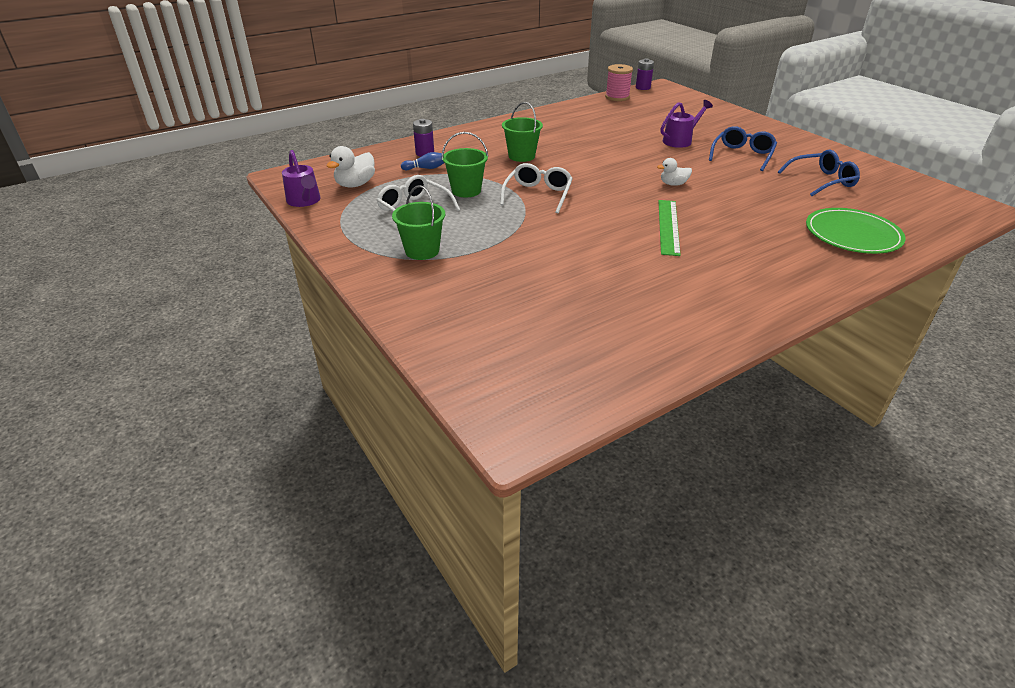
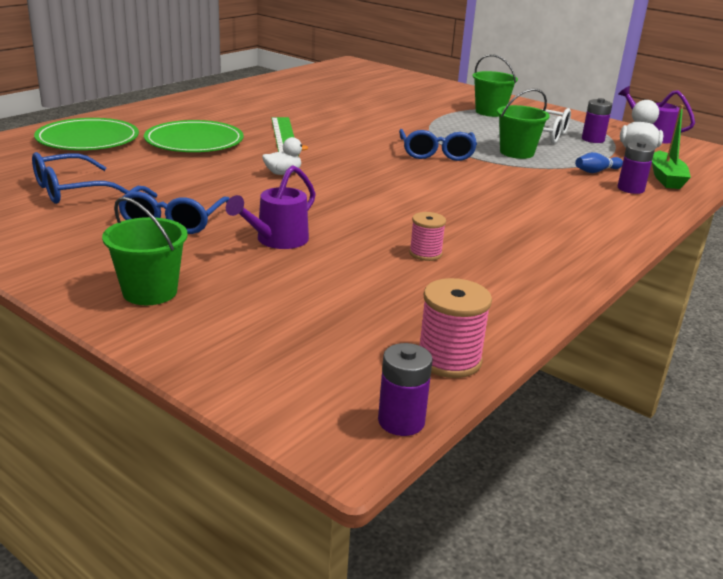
camera: 160 degrees right, 10 degrees down
white glasses [500,163,573,213] -> blue glasses [399,129,477,161]
green bucket [502,102,543,162] -> green bucket moved to [102,197,188,305]
none -> green plate [144,120,244,152]
none -> pink spool [409,212,446,261]
none -> purple battery [582,98,612,143]
none -> green boat [652,105,691,189]

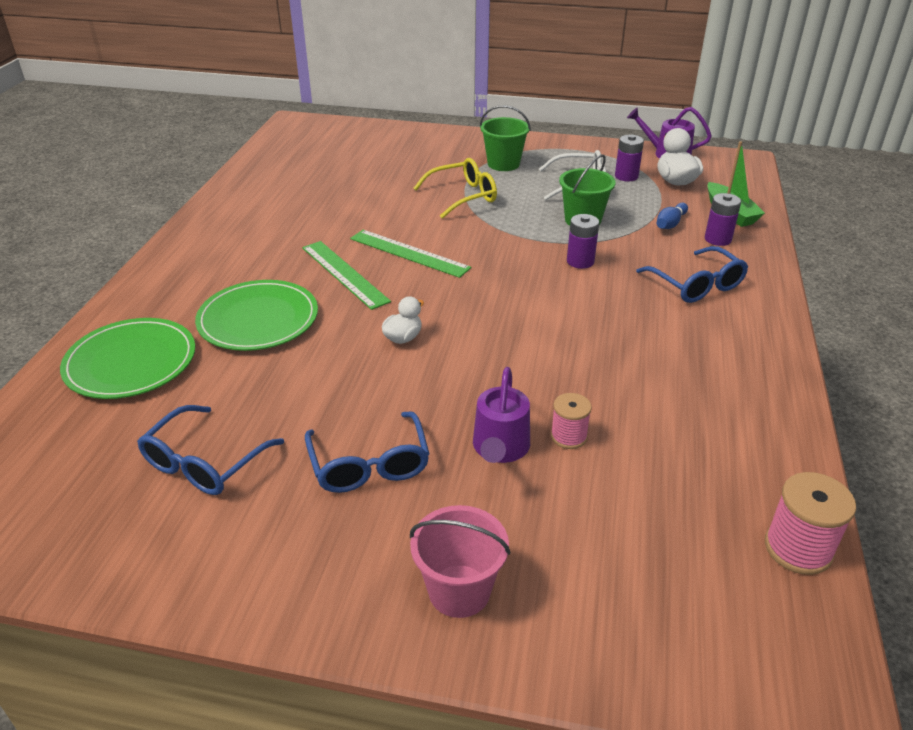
camera: 25 degrees left, 10 degrees up
green bucket [102,197,188,305] -> pink bucket [410,505,510,618]
purple battery [378,343,433,436] -> purple battery moved to [567,214,599,269]
blue glasses [399,129,477,161] -> blue glasses moved to [636,246,748,303]
pink spool [409,212,446,261] -> pink spool moved to [551,393,592,449]
none -> green ruler [350,230,471,278]
none -> yellow glasses [413,158,497,219]

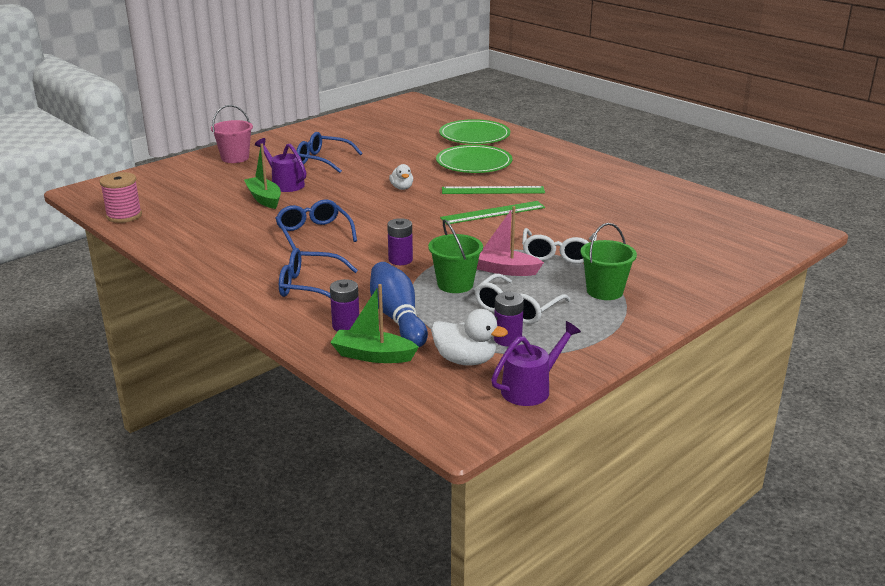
camera: 125 degrees right, 10 degrees down
blue glasses [137,405,284,495] -> blue glasses moved to [275,200,357,249]
yellow glasses [413,158,497,219] -> white glasses [522,228,597,264]
pink spool [551,393,592,449] -> green boat [244,144,281,209]
blue bowling pin [657,203,688,229] -> blue bowling pin [370,262,428,347], size x1.97
none -> pink boat [477,206,544,276]

